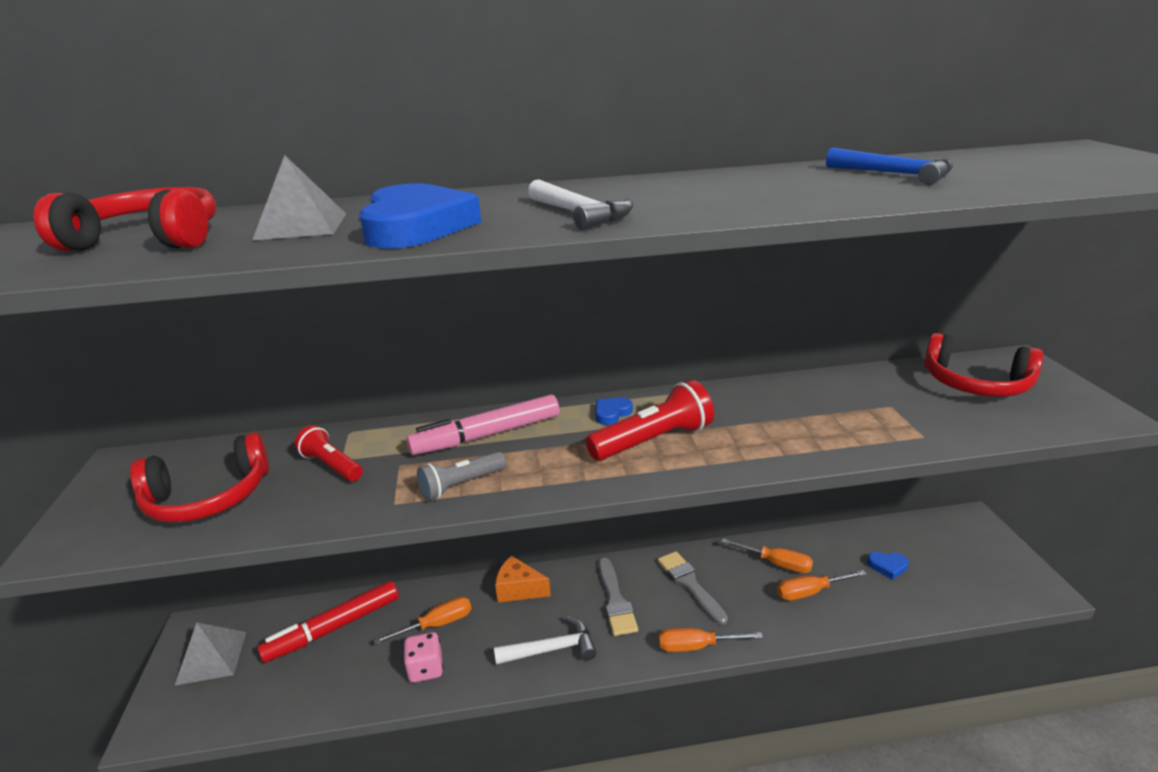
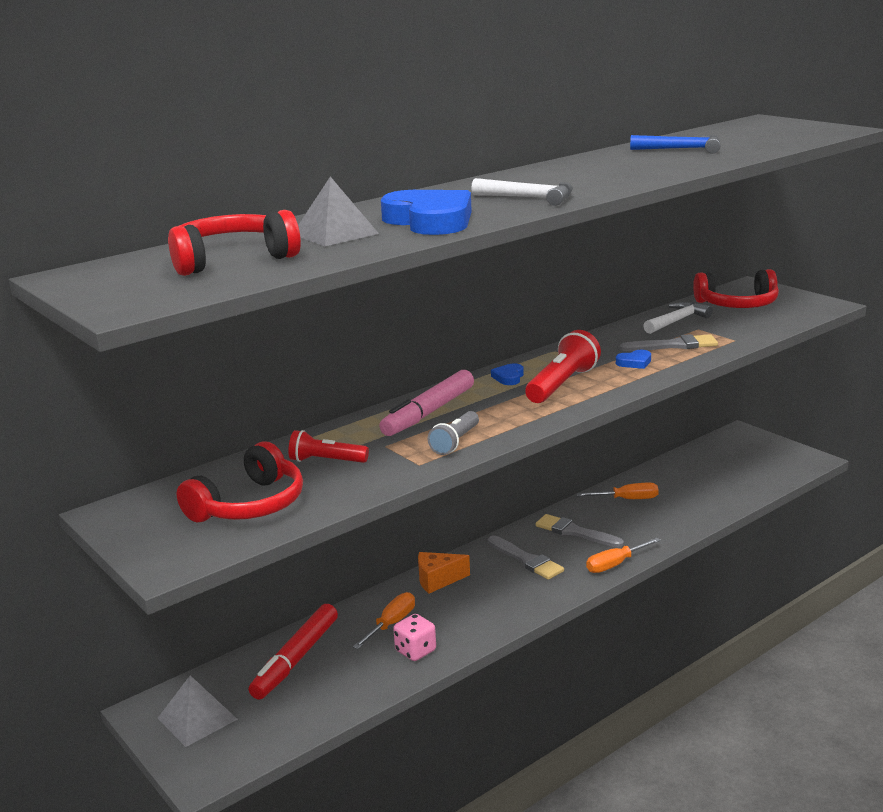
camera: 30 degrees left, 5 degrees down
white hammer [494,616,597,665] -> white hammer moved to [643,302,713,334]
orange screwdriver [777,570,867,601] -> none
blue heart [867,552,909,579] -> blue heart moved to [616,350,651,369]
none -> grey brush [620,334,718,351]

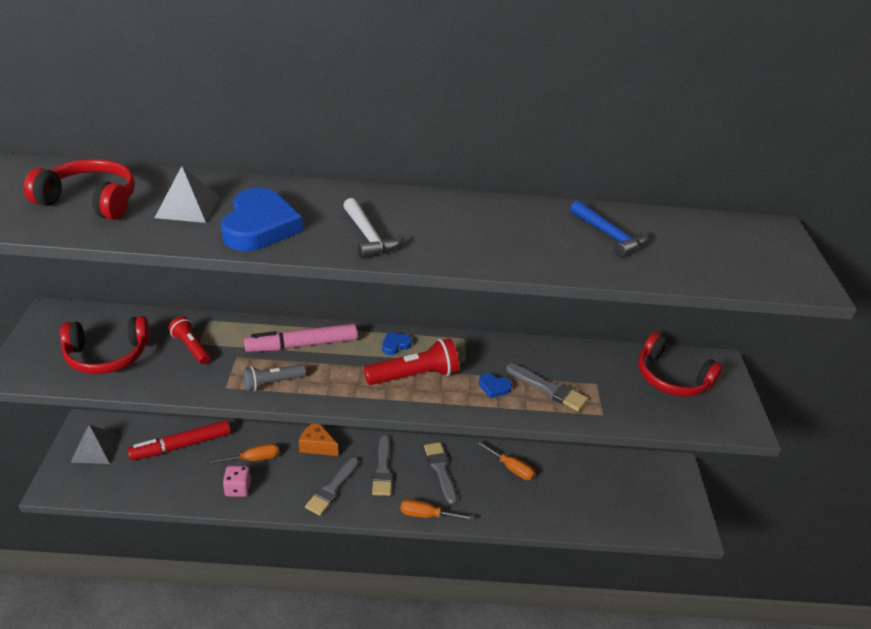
camera: 35 degrees right, 15 degrees up
white hammer [643,302,713,334] -> none
none -> grey brush [305,457,359,516]

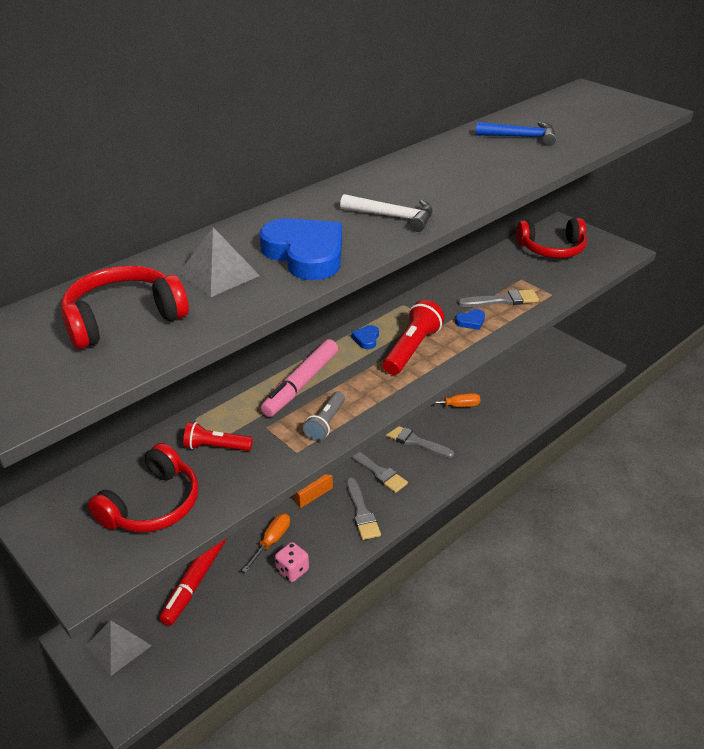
camera: 40 degrees left, 0 degrees up
orange screwdriver [400,499,474,520] -> none

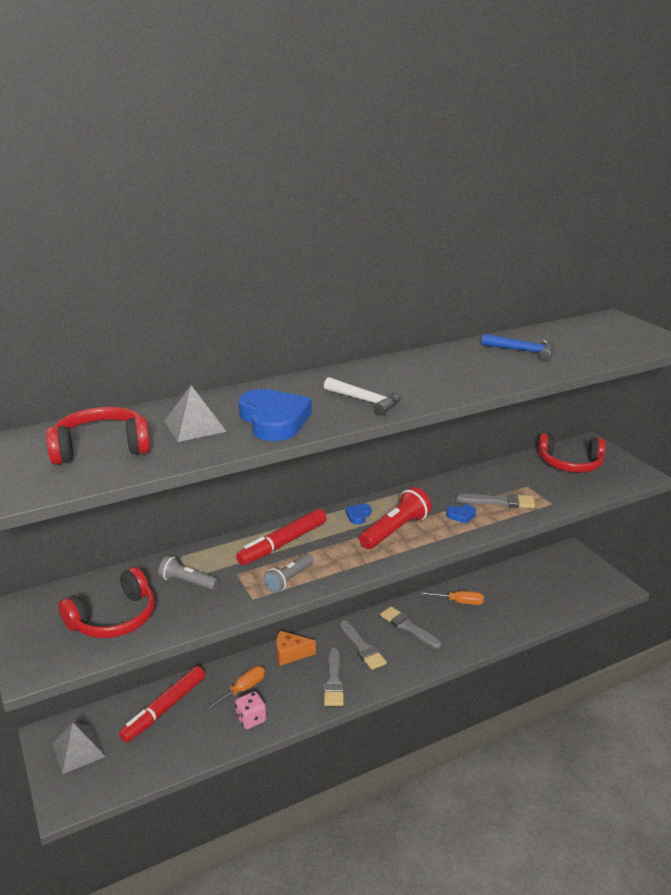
camera: 15 degrees right, 10 degrees down
red flashlight [183,422,253,451] -> grey flashlight [159,556,218,590]
pink marker [260,339,338,417] -> red marker [236,509,327,565]

